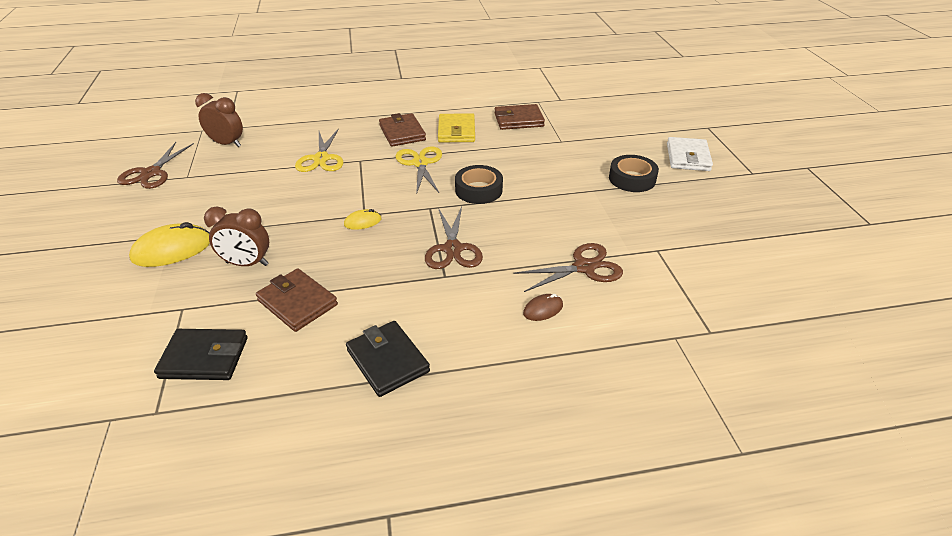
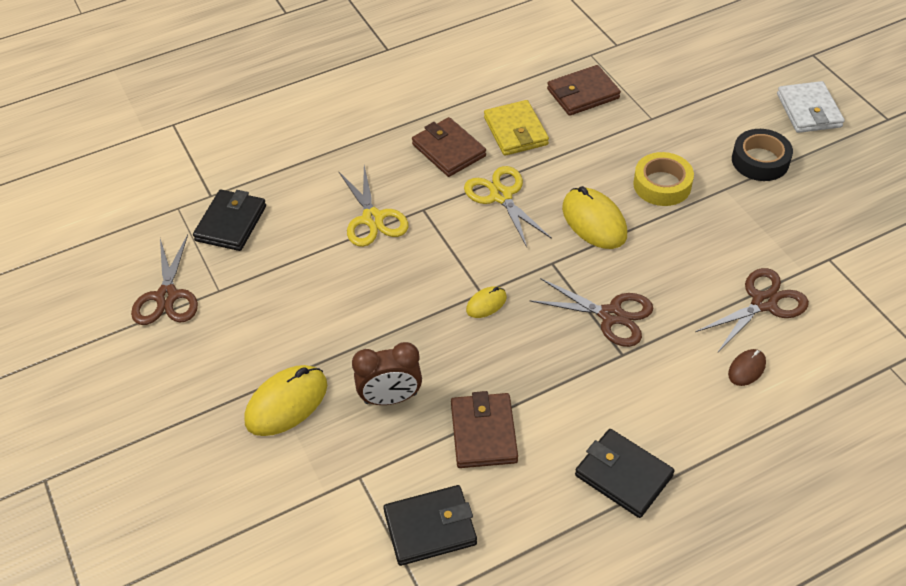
camera: 15 degrees left, 10 degrees up
brown clock [195,93,243,147] -> black wallet [193,190,266,251]
brown wallet [256,268,338,332] -> brown wallet turned 60 degrees clockwise [451,391,518,468]
brown scissors [425,206,483,269] -> brown scissors turned 45 degrees counterclockwise [530,278,654,347]
black tape [455,165,503,204] -> yellow mouse [562,186,627,249]
none -> yellow tape [633,152,694,206]

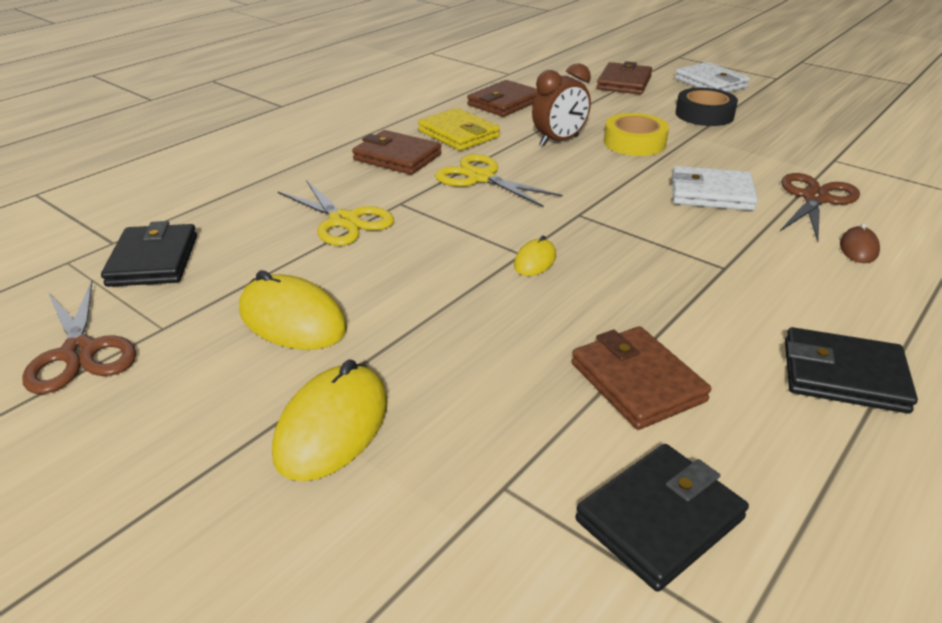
camera: 25 degrees left, 15 degrees down
brown clock [352,342,422,405] -> brown clock moved to [532,63,591,146]
brown scissors [530,278,654,347] -> none
yellow mouse [562,186,627,249] -> yellow mouse moved to [239,270,347,350]
none -> brown wallet [597,61,652,95]
none -> white wallet [672,166,758,211]

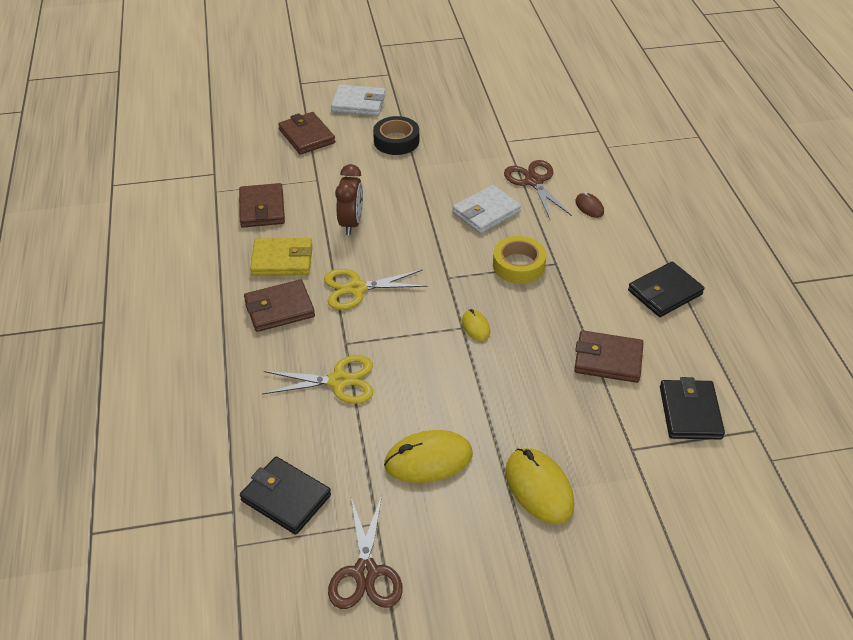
camera: 50 degrees left, 10 degrees up
brown scissors [22,281,136,394] -> brown scissors turned 75 degrees clockwise [328,495,403,609]
yellow tape [604,113,669,156] -> yellow tape moved to [493,236,546,284]

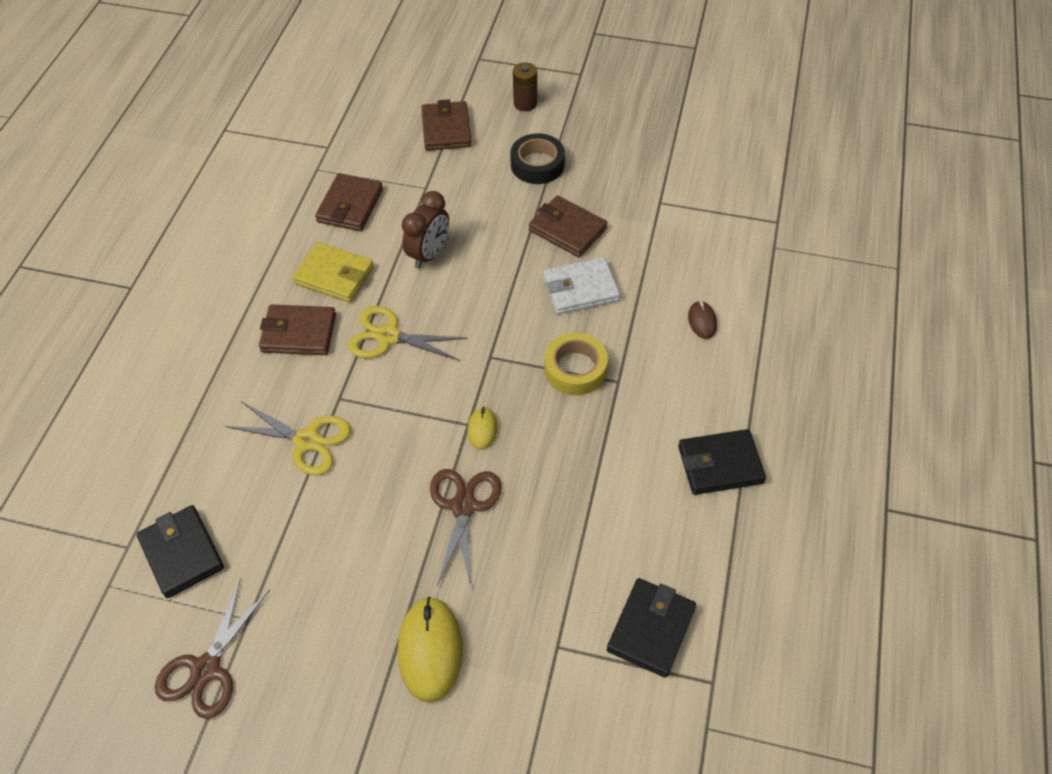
camera: 25 degrees right, 10 degrees up
white wallet [331,85,386,116] -> brown battery [513,62,537,111]
yellow mouse [384,430,473,483] -> none
brown scissors [504,160,572,219] -> brown scissors moved to [430,469,502,588]
brown wallet [574,330,644,383] -> brown wallet moved to [529,195,607,257]

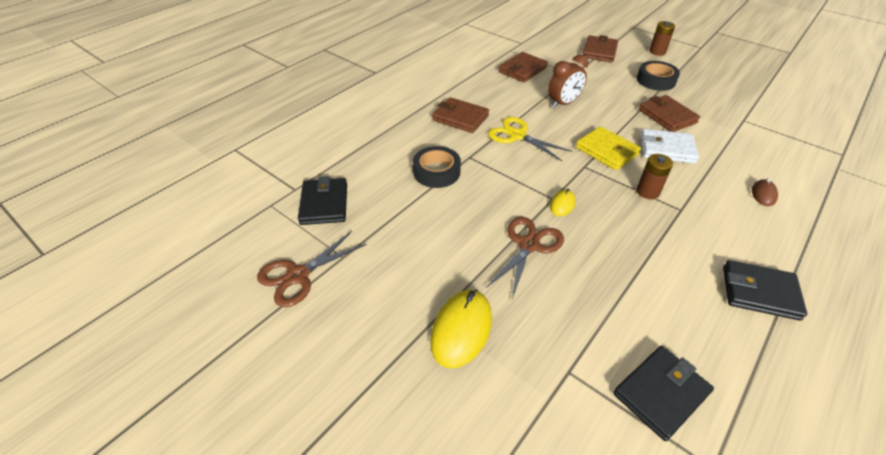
camera: 25 degrees right, 10 degrees down
yellow scissors [225,402,351,475] -> black tape [413,146,461,188]
yellow wallet [292,242,374,302] -> yellow wallet moved to [576,126,641,170]
yellow tape [544,333,608,395] -> brown battery [637,154,673,199]

